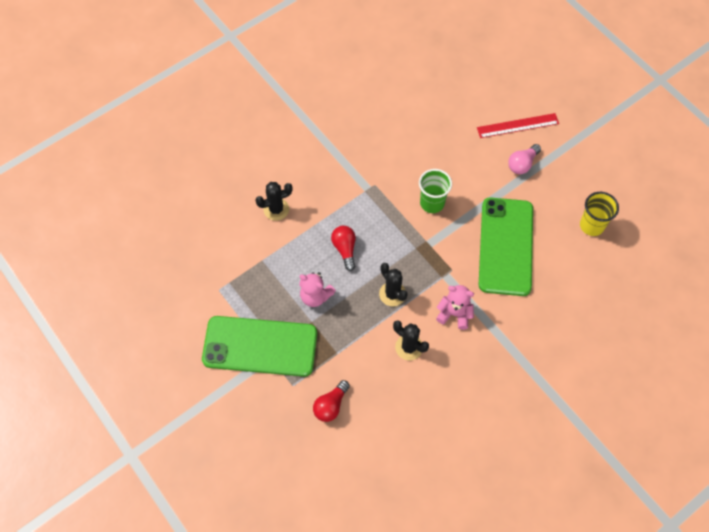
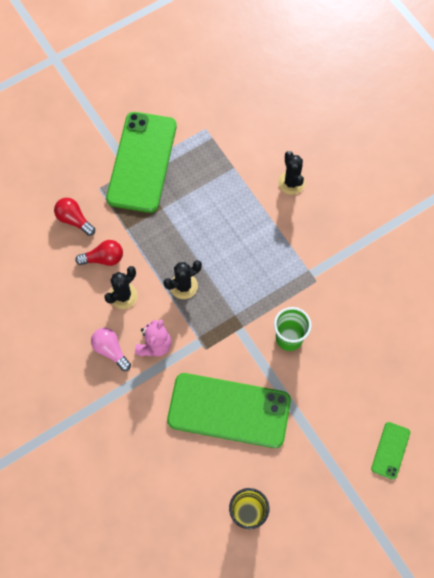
camera: 95 degrees right, 5 degrees up
pink teddy bear [299,272,336,307] -> none
red light bulb [331,226,356,271] -> red light bulb moved to [75,240,123,266]
red ruler [477,113,559,138] -> green phone [371,422,410,480]
pink light bulb [508,144,541,174] -> pink light bulb moved to [91,328,131,371]

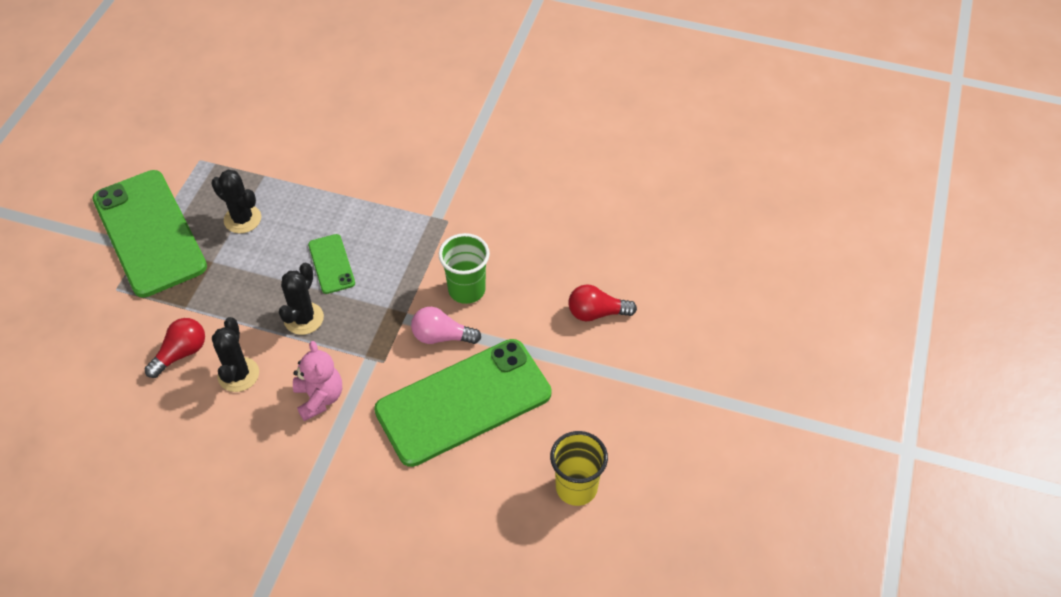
camera: 40 degrees left, 15 degrees down
red light bulb [54,198,95,236] -> red light bulb moved to [568,284,637,321]
pink light bulb [91,328,131,371] -> pink light bulb moved to [411,307,481,344]
black cactus [278,151,305,195] -> black cactus moved to [211,170,261,233]
green phone [371,422,410,480] -> green phone moved to [308,234,355,294]

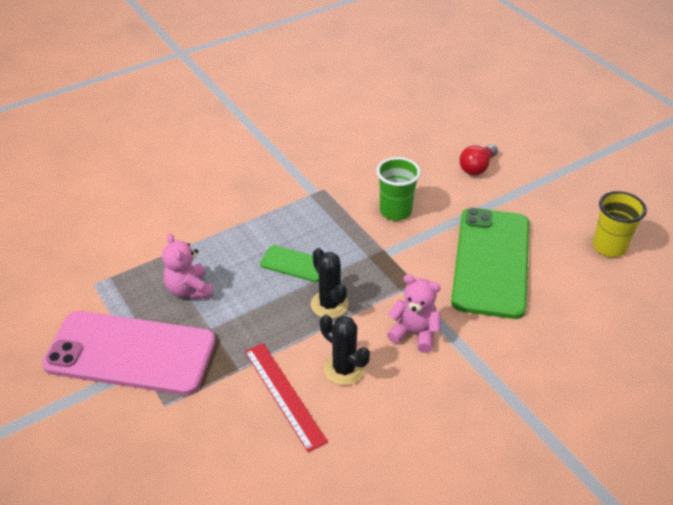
camera: 50 degrees left, 10 degrees down
green phone [92,170,207,298] -> pink phone [42,311,216,395]
red light bulb [145,318,205,378] -> red ruler [245,343,328,452]
black cactus [211,170,261,233] -> pink teddy bear [162,233,213,299]
pink light bulb [411,307,481,344] -> none

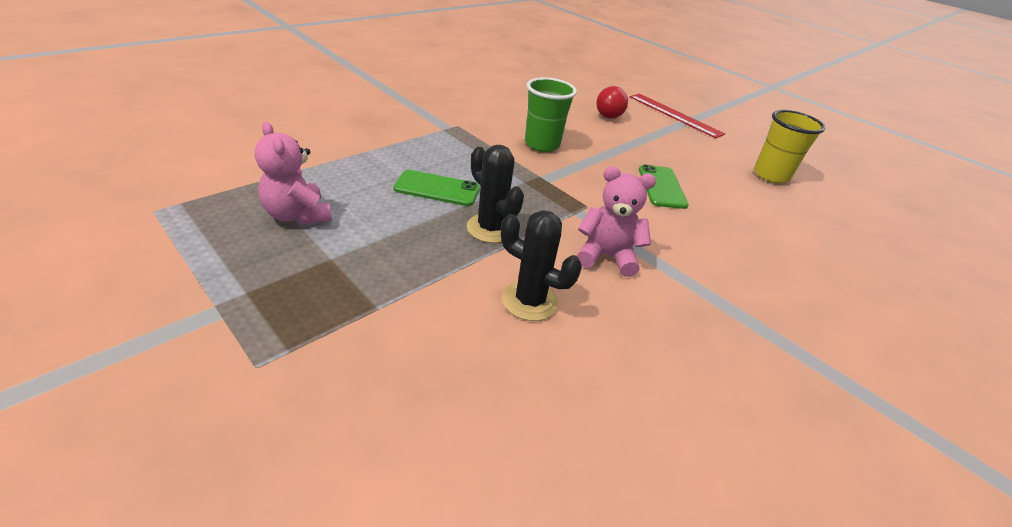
camera: 15 degrees left, 5 degrees down
pink phone [42,311,216,395] -> none
red ruler [245,343,328,452] -> red ruler moved to [630,94,725,138]
green phone [451,208,529,319] -> green phone [639,164,689,209], size x0.45

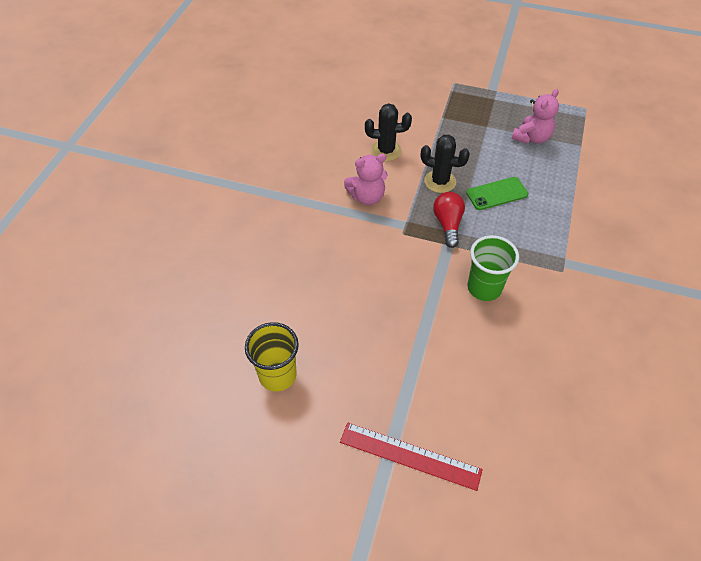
camera: 155 degrees right, 15 degrees up
pink teddy bear [255,122,332,225] -> pink teddy bear turned 105 degrees clockwise [511,89,559,144]
red light bulb [596,86,628,119] -> red light bulb moved to [433,192,465,248]
green phone [639,164,689,209] -> none

